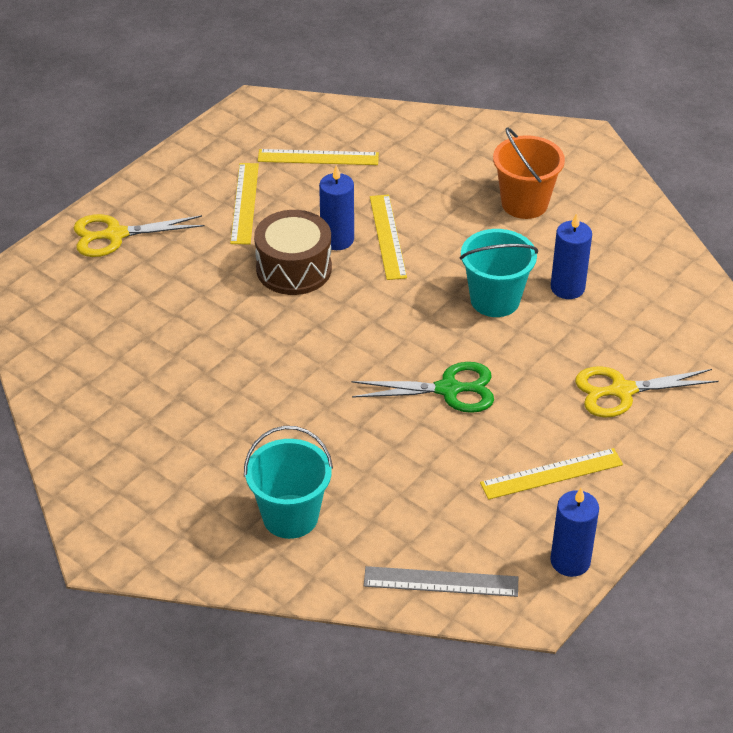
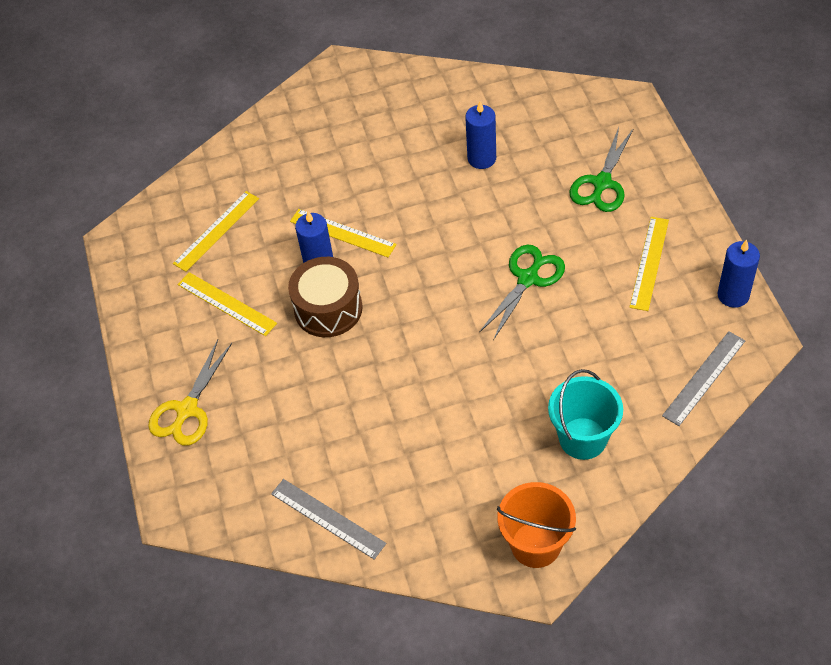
camera: 50 degrees left, 10 degrees up
turquoise bucket [460,229,538,317] -> none
orange bucket [493,127,565,219] -> orange bucket moved to [497,482,576,568]
yellow scissors [575,366,719,418] -> green scissors [569,127,634,212]
none -> grey ruler [271,479,386,559]

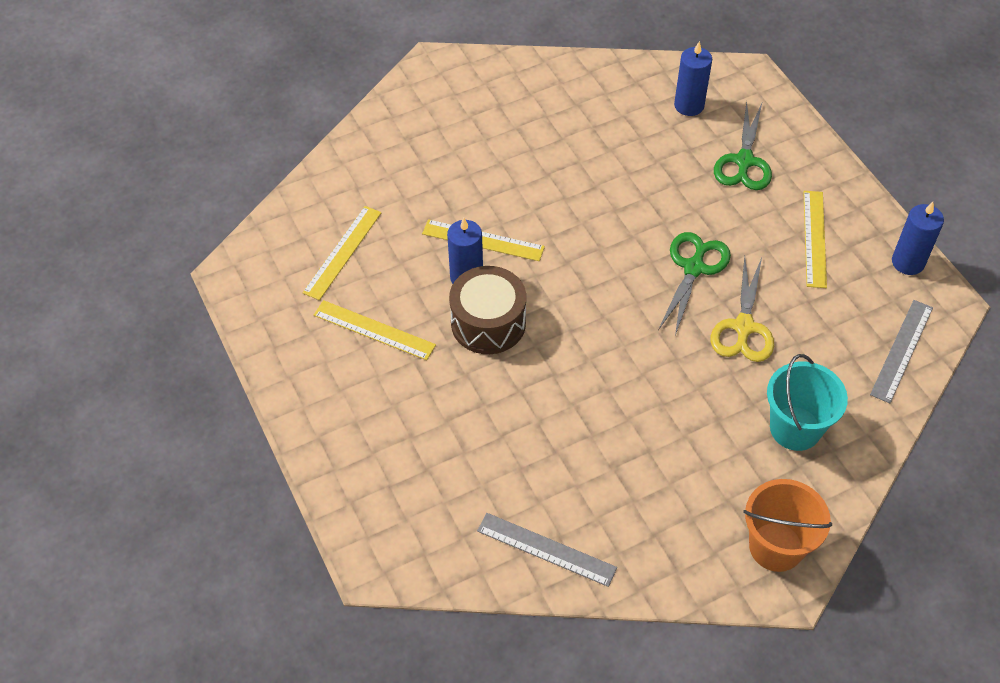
camera: 15 degrees left, 0 degrees up
yellow scissors [148,340,232,446] -> yellow scissors moved to [711,256,774,362]
blue candle [465,101,496,169] -> blue candle moved to [674,41,712,116]

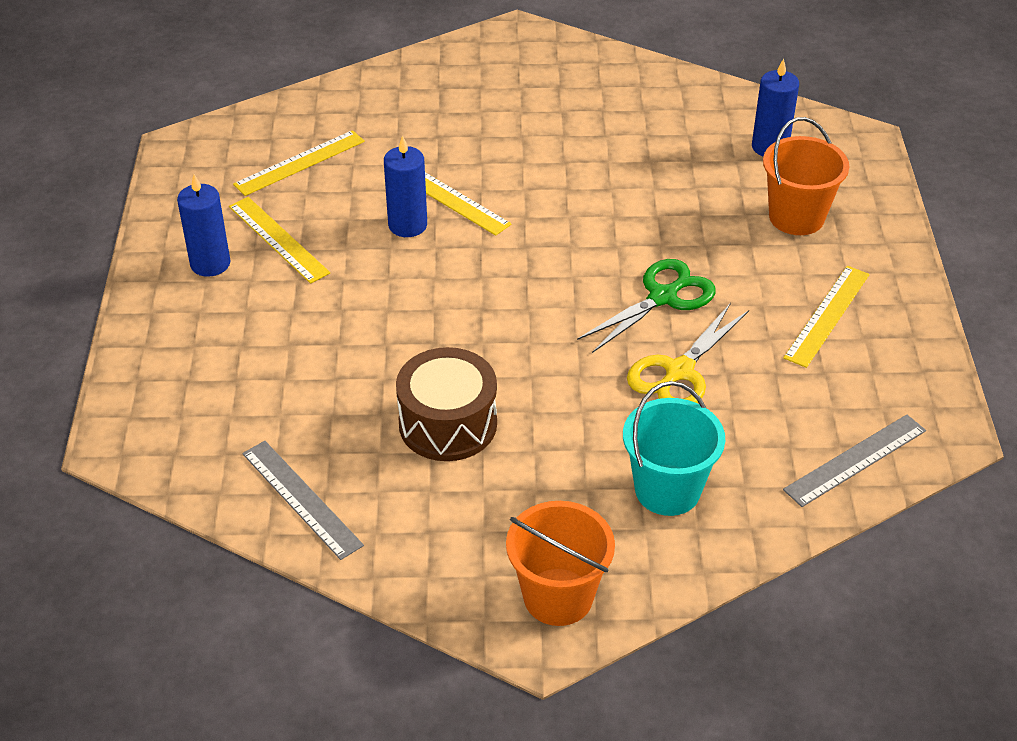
camera: 25 degrees right, 10 degrees down
brown drum [449,266,526,354] -> brown drum moved to [396,347,497,461]
green scissors [714,101,772,190] -> orange bucket [763,117,849,235]
blue candle [892,202,944,275] -> blue candle moved to [177,174,230,277]

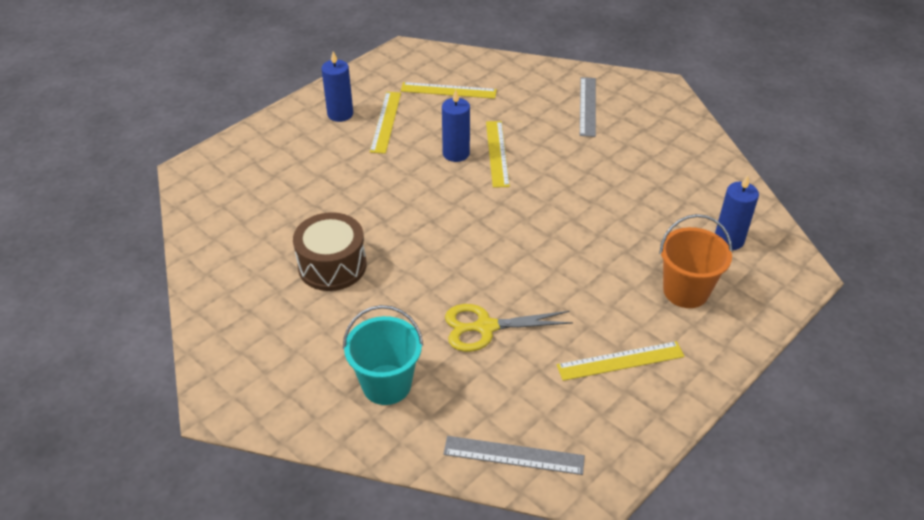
camera: 45 degrees right, 0 degrees up
grey ruler [242,441,364,560] -> grey ruler moved to [580,77,596,137]
orange bucket [506,501,615,626] -> none
green scissors [577,259,716,353] -> none

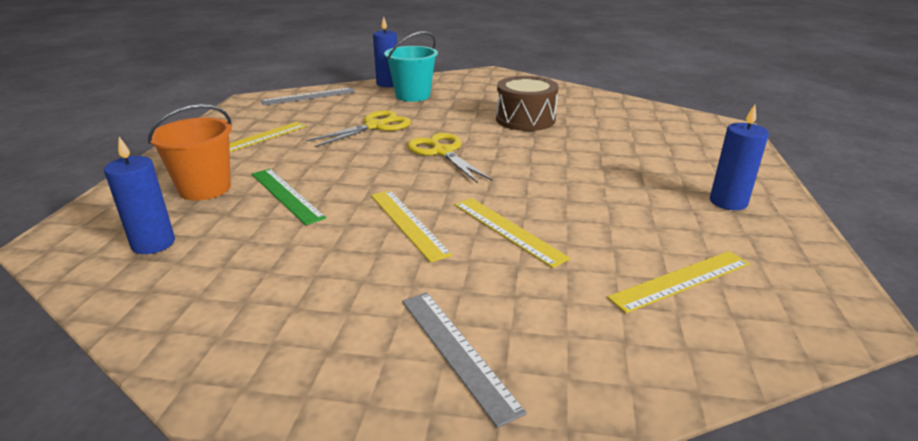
camera: 145 degrees right, 15 degrees down
yellow ruler [370,92,401,154] -> yellow ruler moved to [371,190,452,263]
blue candle [442,90,470,162] -> blue candle moved to [373,17,397,87]
none -> green ruler [252,169,326,225]
none -> yellow scissors [407,133,493,183]

